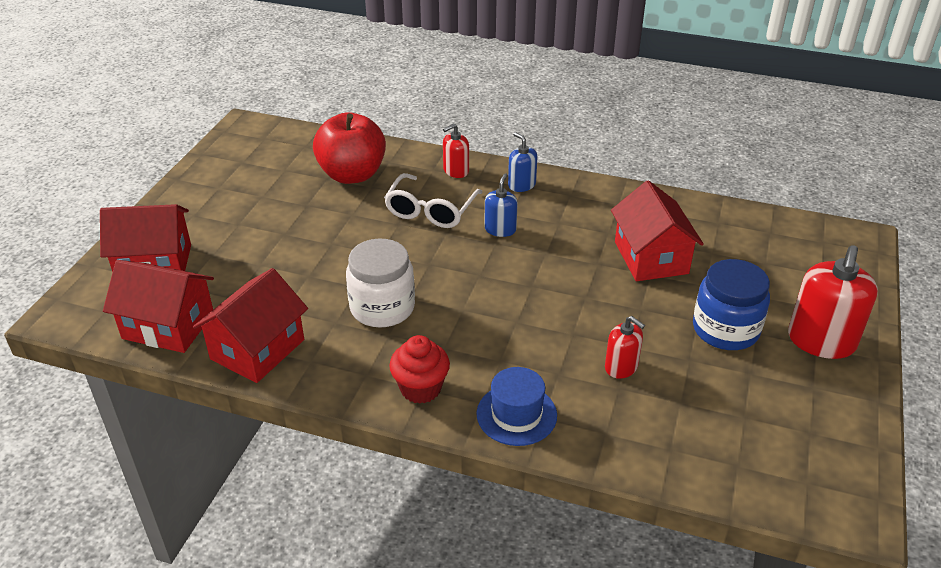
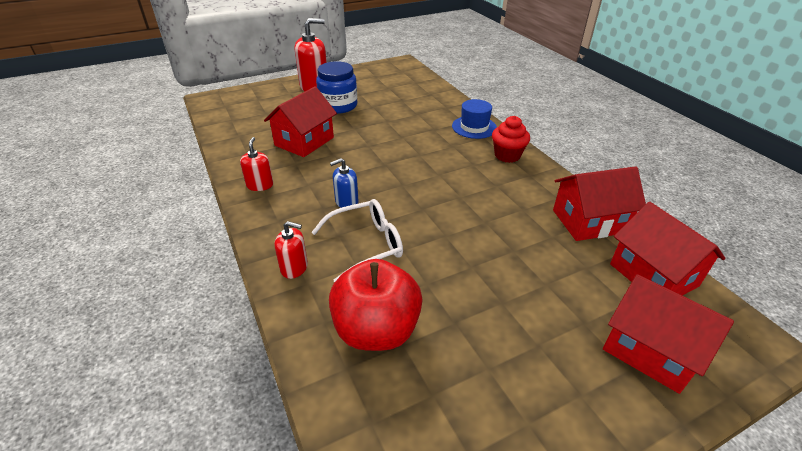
camera: 135 degrees left, 0 degrees up
white jar [346,239,415,327] -> none
blue soap dispenser [508,132,538,192] -> none
red soap dispenser [605,316,645,379] -> red soap dispenser moved to [240,137,273,191]

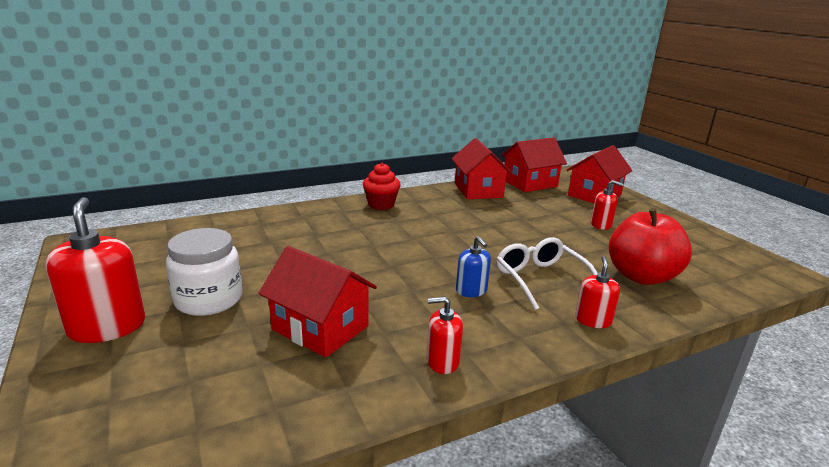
camera: 90 degrees left, 15 degrees down
blue jar [316,61,357,114] -> white jar [166,228,242,316]
blue hat [452,99,497,139] -> none
none -> red soap dispenser [591,180,623,230]

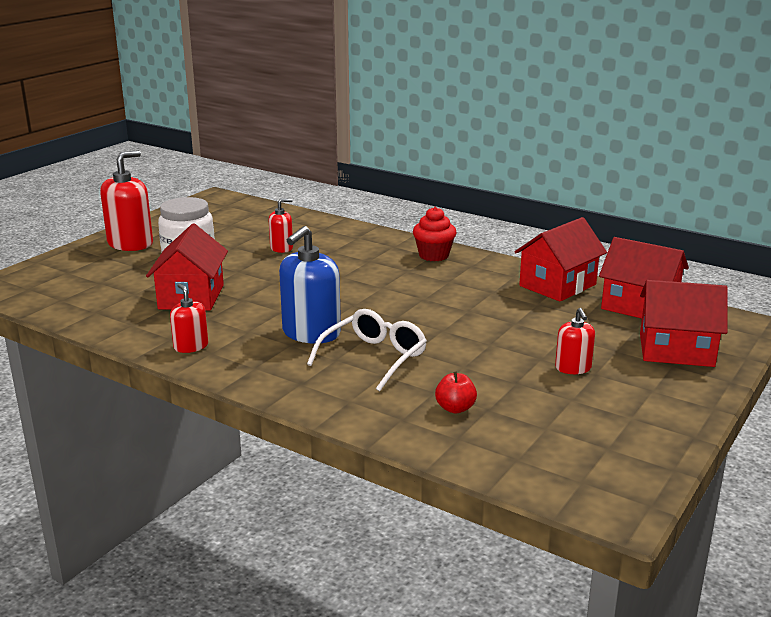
camera: 60 degrees right, 0 degrees up
blue soap dispenser [456,236,491,297] -> blue soap dispenser [279,226,341,344], size x1.82
red soap dispenser [575,256,620,328] -> red soap dispenser moved to [269,198,293,253]
red apple [609,208,692,285] -> red apple [435,372,477,413], size x0.44

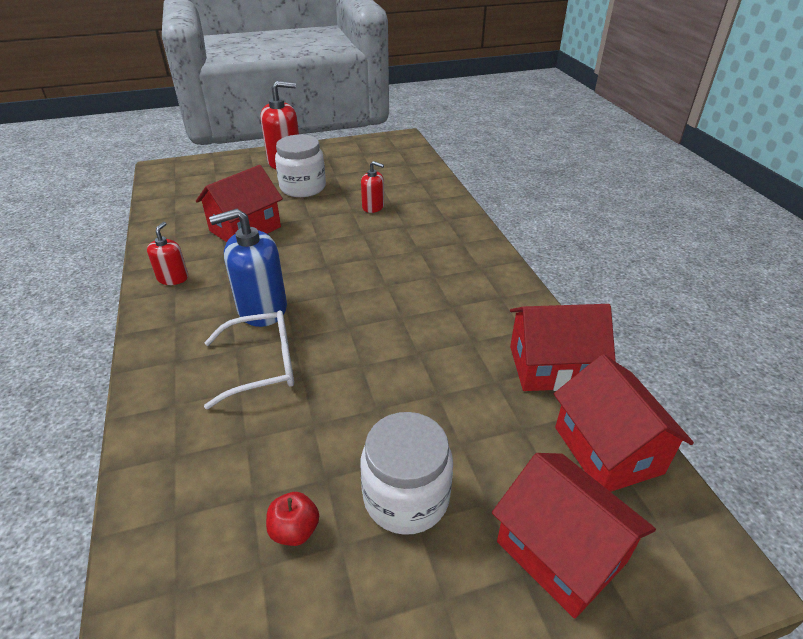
camera: 40 degrees right, 15 degrees up
red cupcake [413,207,456,261] -> none
red apple [435,372,477,413] -> red apple moved to [266,492,319,546]
red soap dispenser [555,308,595,374] -> white jar [361,412,453,535]

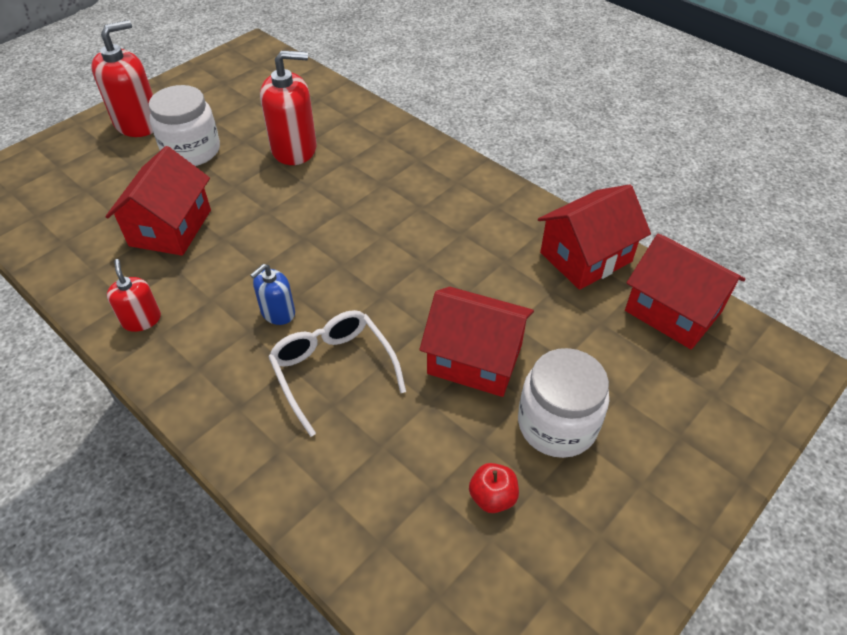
camera: 30 degrees left, 10 degrees up
white glasses [204,310,294,409] -> white glasses turned 75 degrees counterclockwise [268,310,406,437]
blue soap dispenser [209,209,287,327] -> blue soap dispenser [250,264,295,325], size x0.55
red soap dispenser [361,161,384,213] -> red soap dispenser [260,50,317,165], size x1.82
red house [492,453,656,619] -> red house moved to [419,287,534,397]

